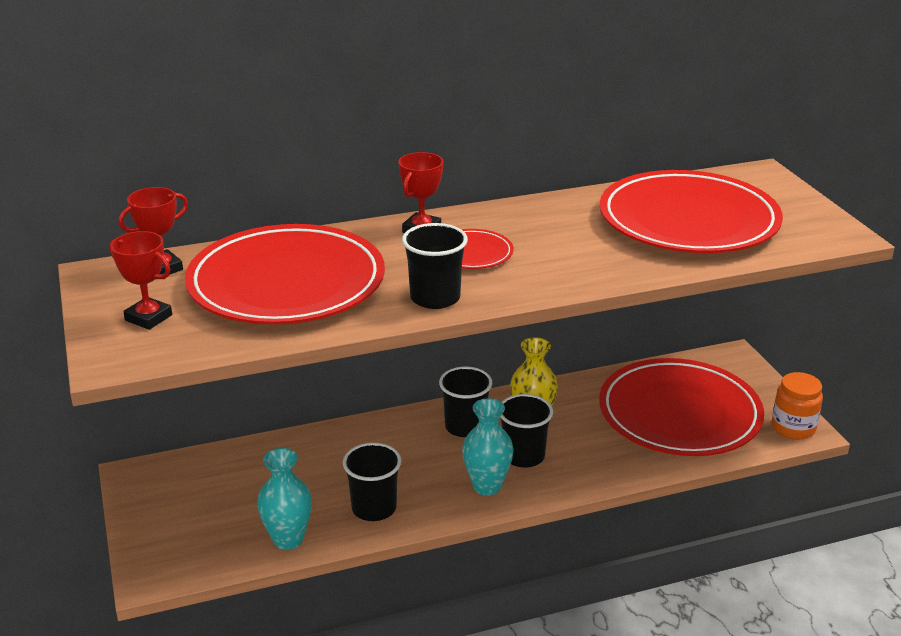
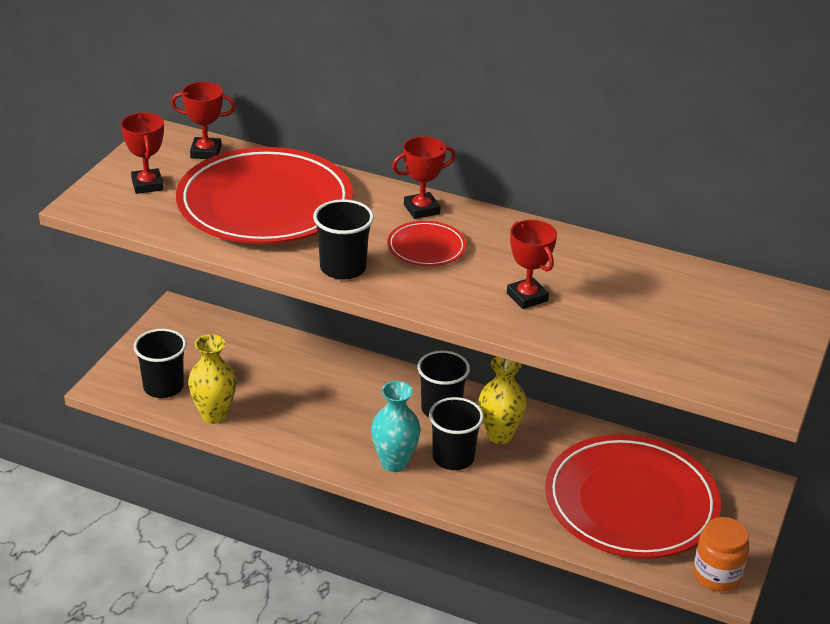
camera: 40 degrees right, 5 degrees up
turquoise vase [257,448,312,550] -> yellow vase [188,334,236,424]
black cup [343,443,402,521] -> black cup moved to [134,329,186,398]
red plate [599,170,783,253] -> none
none -> red trophy [507,220,557,309]

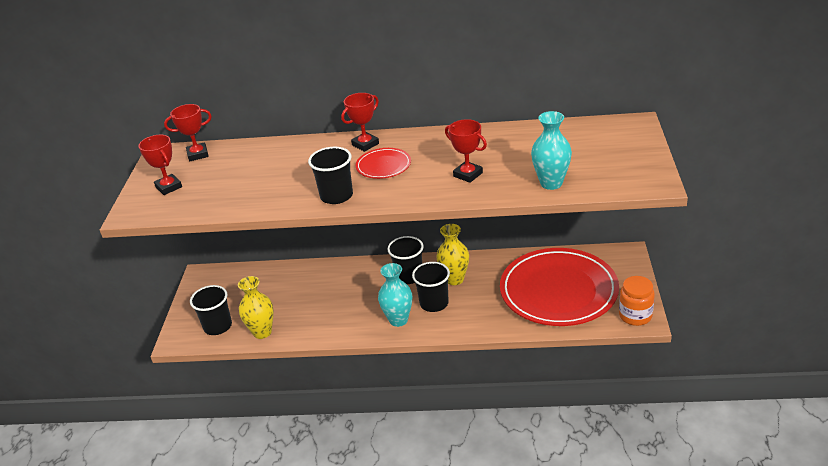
camera: 15 degrees left, 0 degrees up
red plate [176,147,353,244] -> none
none -> turquoise vase [531,111,572,190]

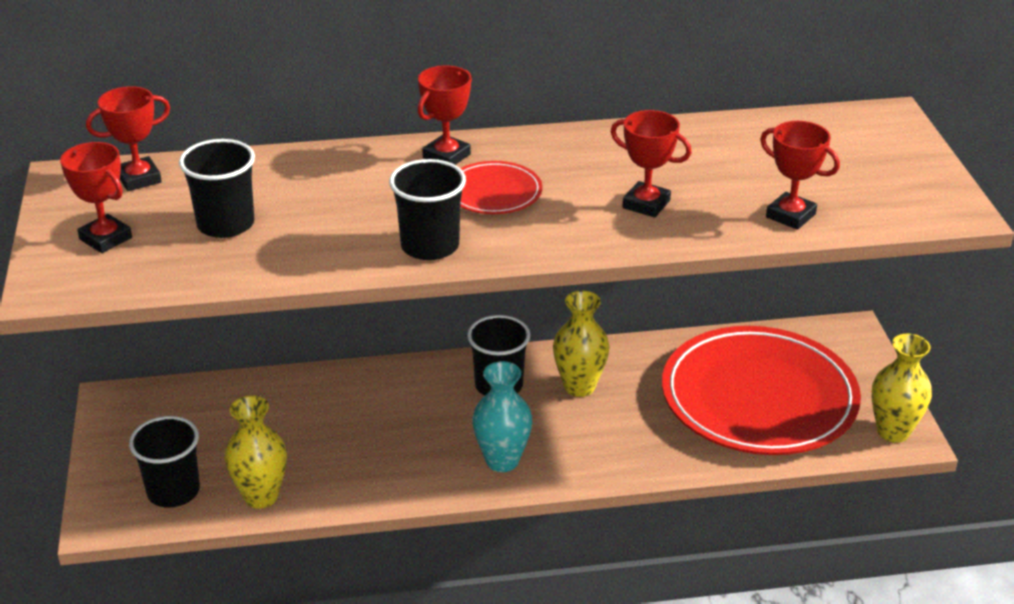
camera: 15 degrees left, 0 degrees up
black cup [412,262,450,312] -> black cup moved to [179,139,255,238]
turquoise vase [531,111,572,190] -> red trophy [760,121,840,230]
orange jar [619,276,655,326] -> yellow vase [872,334,932,443]

